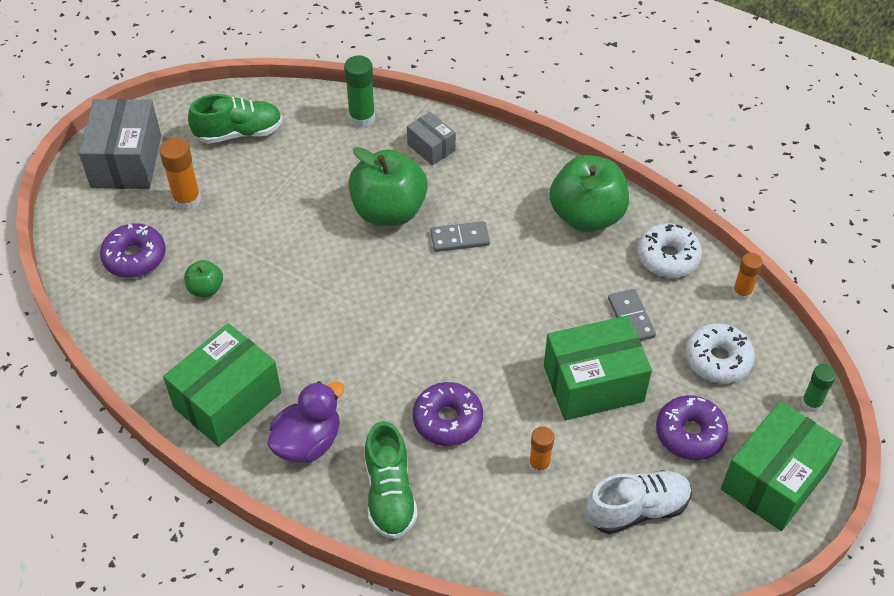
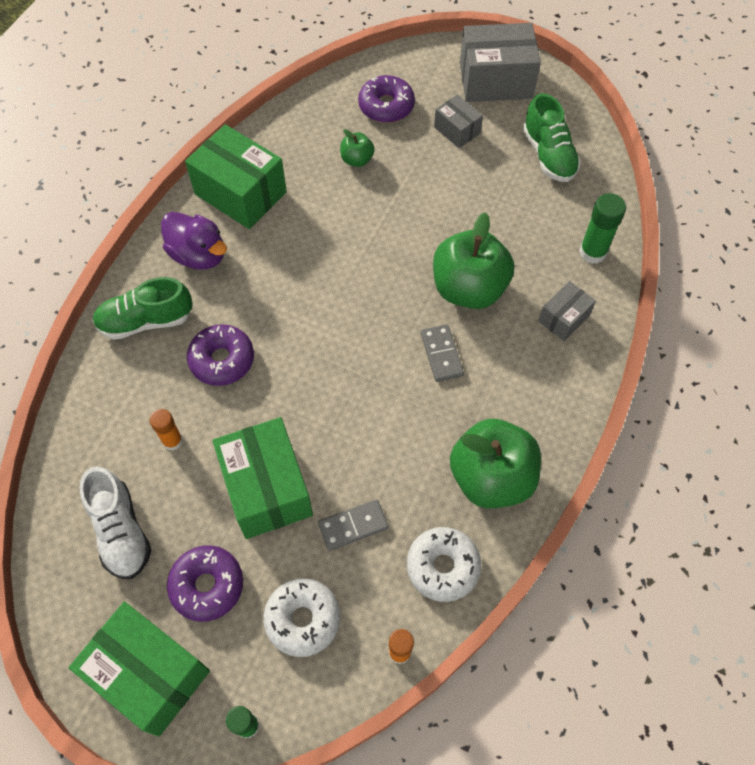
camera: 85 degrees right, 10 degrees up
orange glue stick [159,138,201,211] -> grey box [434,95,483,148]

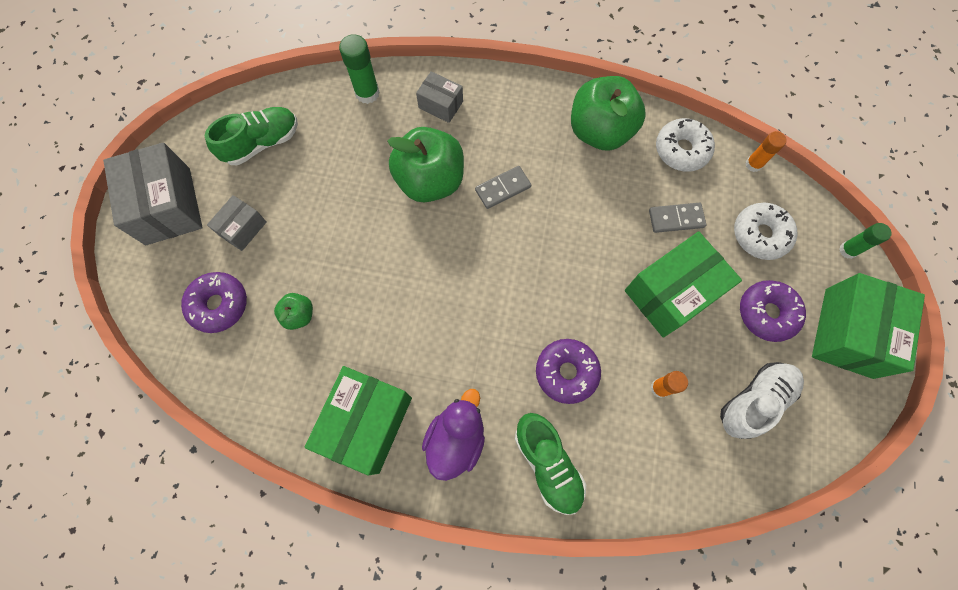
camera: 105 degrees left, 10 degrees up
grey domino [318,499,388,551] -> grey domino turned 60 degrees counterclockwise [649,203,706,233]

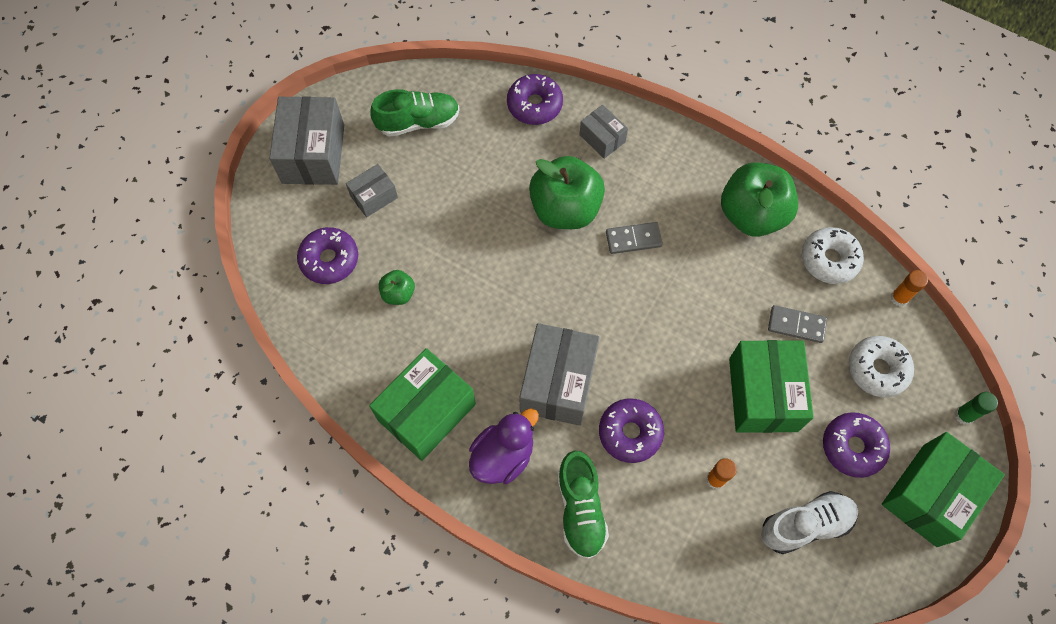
camera: 20 degrees right, 5 degrees down
green glue stick [339,34,380,104] -> purple donut [507,74,563,125]
green box [625,231,742,338] -> green box turned 75 degrees counterclockwise [729,340,814,433]
none -> grey box [519,323,600,426]

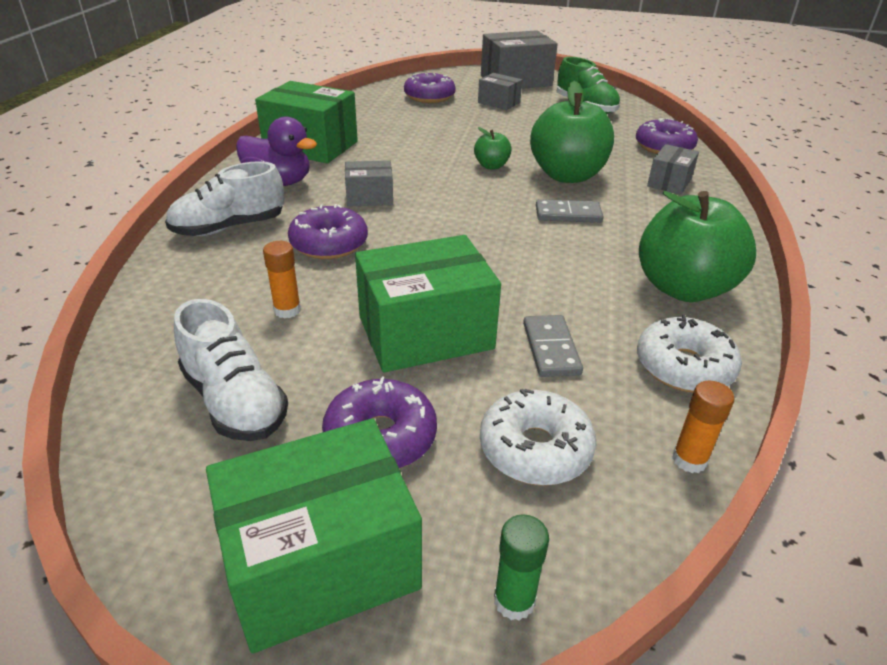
camera: 70 degrees right, 30 degrees down
green apple [379,270,415,305] -> green apple moved to [474,127,512,169]
grey box [519,323,600,426] -> grey box [345,160,393,207], size x0.53
green shoe [557,451,609,559] -> white shoe [165,161,285,236]
grey domino [606,222,663,254] -> grey domino turned 60 degrees counterclockwise [536,199,603,223]
green box [882,432,1005,547] -> green box turned 45 degrees counterclockwise [206,418,422,653]

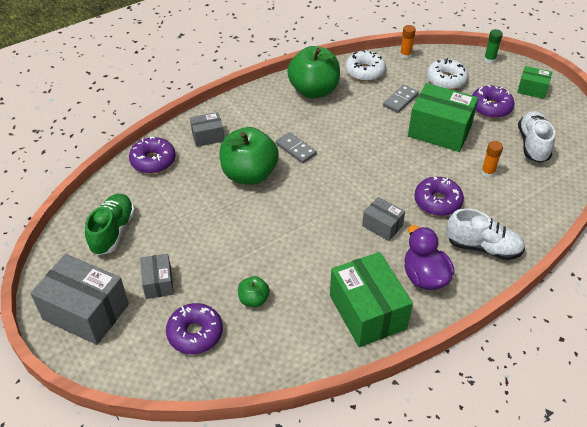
camera: 135 degrees left, 10 degrees up
green box [206,418,422,653] -> green box [517,66,552,99], size x0.53
green apple [474,127,512,169] -> green apple moved to [238,276,270,307]

